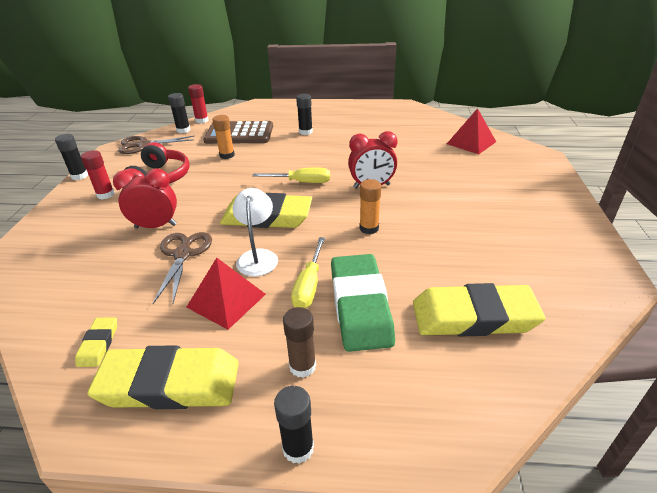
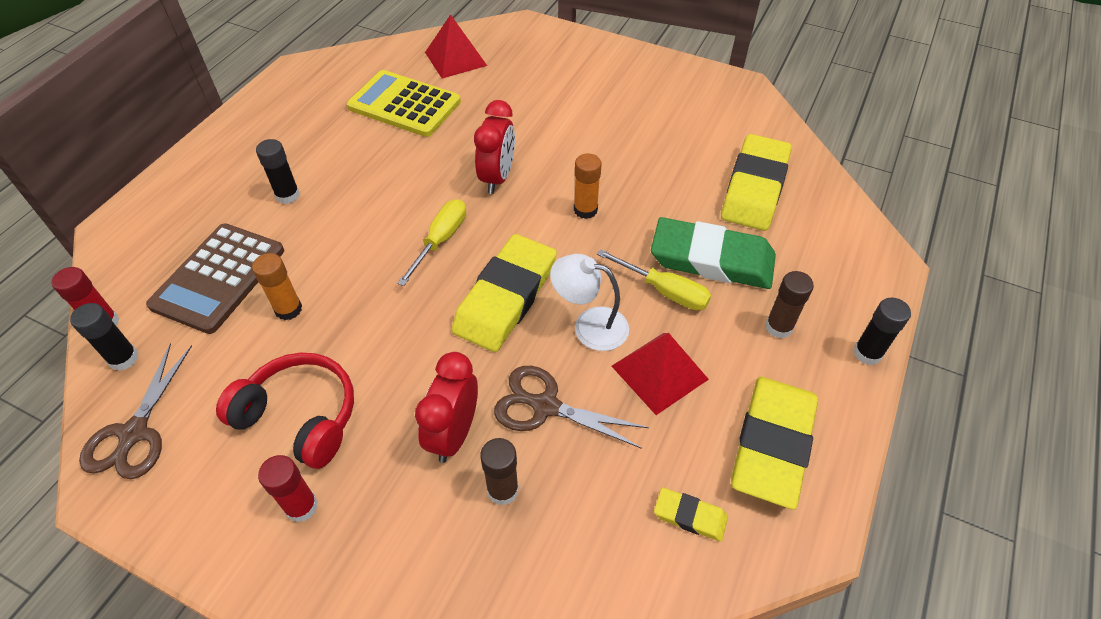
camera: 70 degrees left, 15 degrees up
black glue stick [55,134,88,180] -> none
none -> yellow calculator [347,70,461,137]
none -> brown glue stick [480,438,519,506]

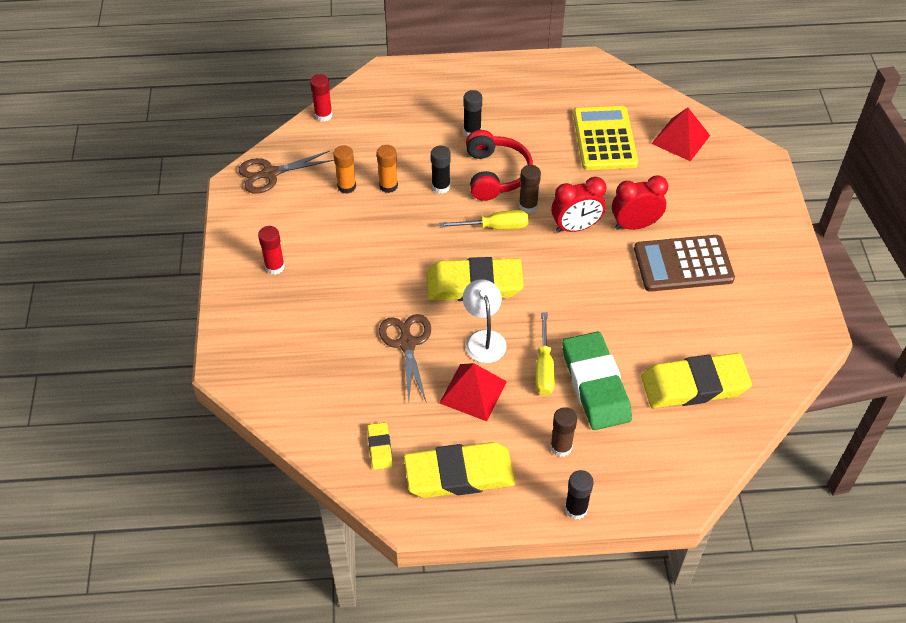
camera: 60 degrees right, 0 degrees up
black glue stick [70,303,139,371] -> black glue stick moved to [431,146,451,194]
brown calculator [146,223,284,334] -> brown calculator moved to [634,235,735,292]
red headphones [216,352,354,469] -> red headphones moved to [466,130,533,201]
red clock [415,352,478,463] -> red clock moved to [612,175,668,230]
brown glue stick [480,438,519,506] -> brown glue stick moved to [519,165,541,213]
orange glue stick [574,154,602,219] -> orange glue stick moved to [333,145,356,194]

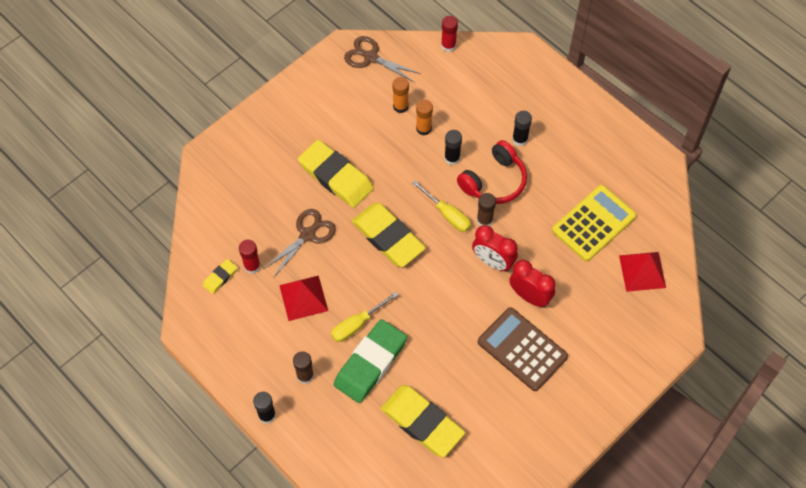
camera: 50 degrees right, 10 degrees up
red glue stick [258,226,285,275] -> red glue stick moved to [239,240,261,274]
yellow eraser [404,442,515,498] -> yellow eraser moved to [298,140,374,208]
white lamp [463,279,507,363] -> none

